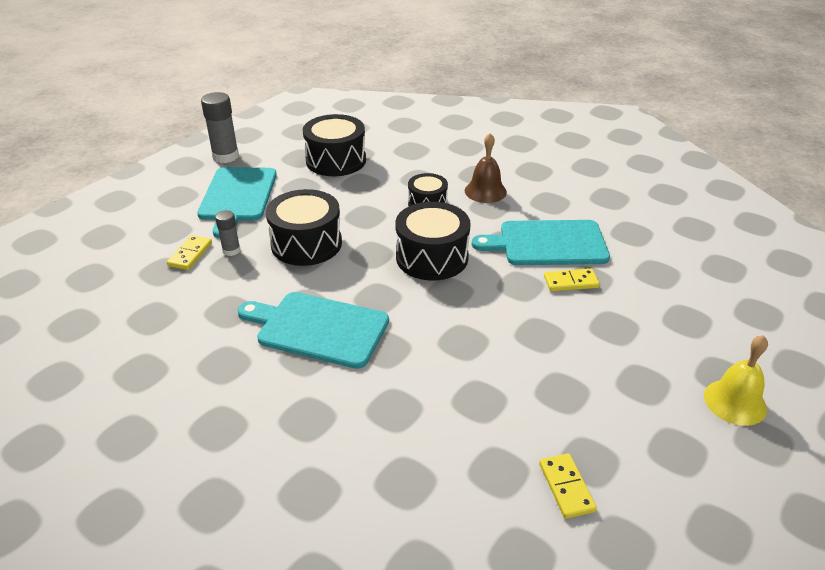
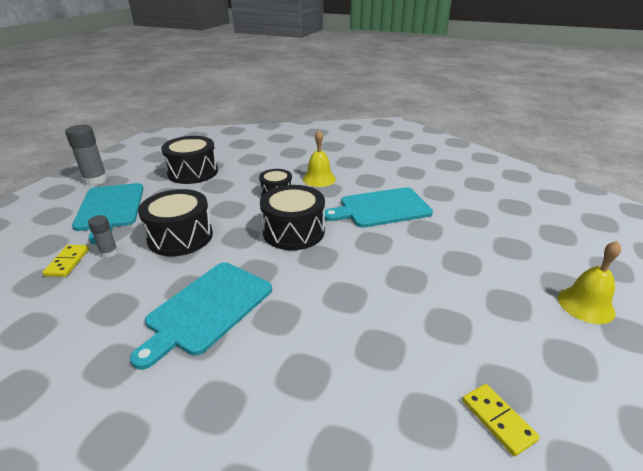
camera: 15 degrees left, 5 degrees down
turquoise cutting board [238,292,389,369] -> turquoise cutting board turned 60 degrees counterclockwise [130,262,272,369]
brown bell [465,133,507,203] -> yellow bell [303,130,336,187]
yellow domino [544,269,600,291] -> none

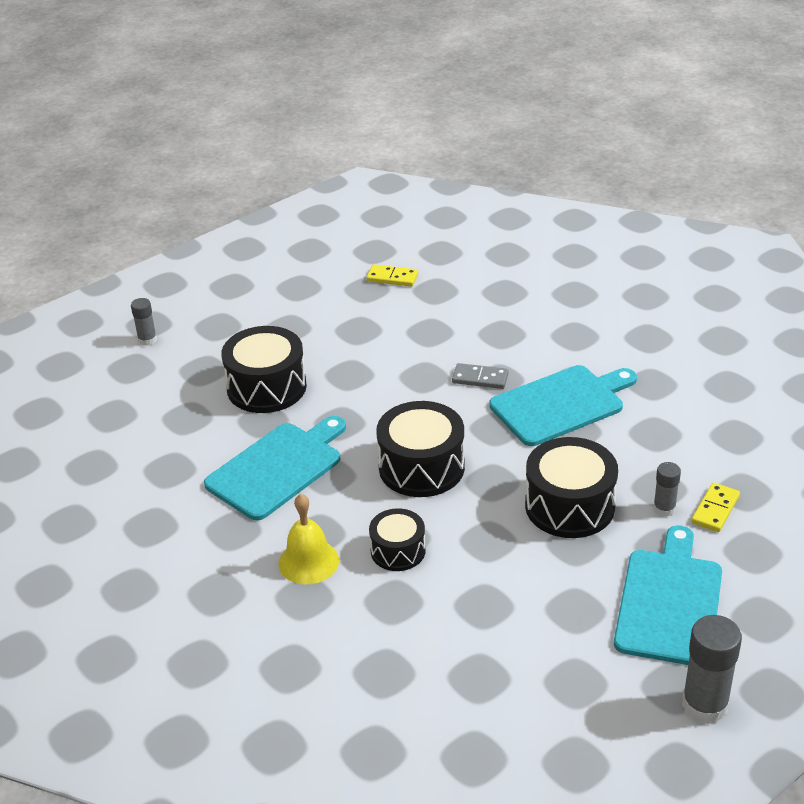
camera: 150 degrees left, 5 degrees up
black drum [161,136,218,184] -> black drum moved to [221,326,307,413]
turquoise cutting board [325,187,433,228] -> turquoise cutting board turned 60 degrees counterclockwise [204,416,346,520]
yellow domino [462,384,540,457] -> yellow domino turned 75 degrees counterclockwise [367,264,418,287]
yellow bell [558,241,621,324] -> none
none -> grey glue stick [131,298,157,346]
none -> grey domino [452,363,509,389]

